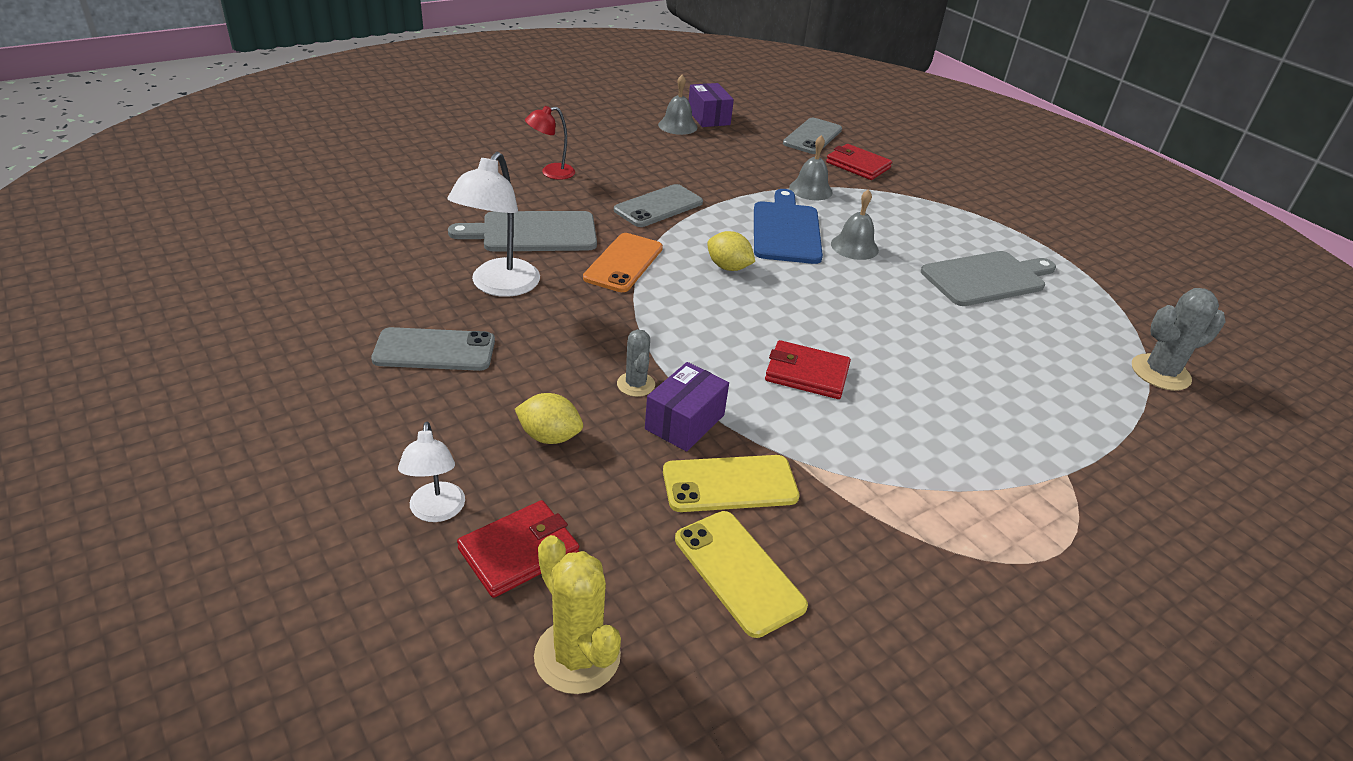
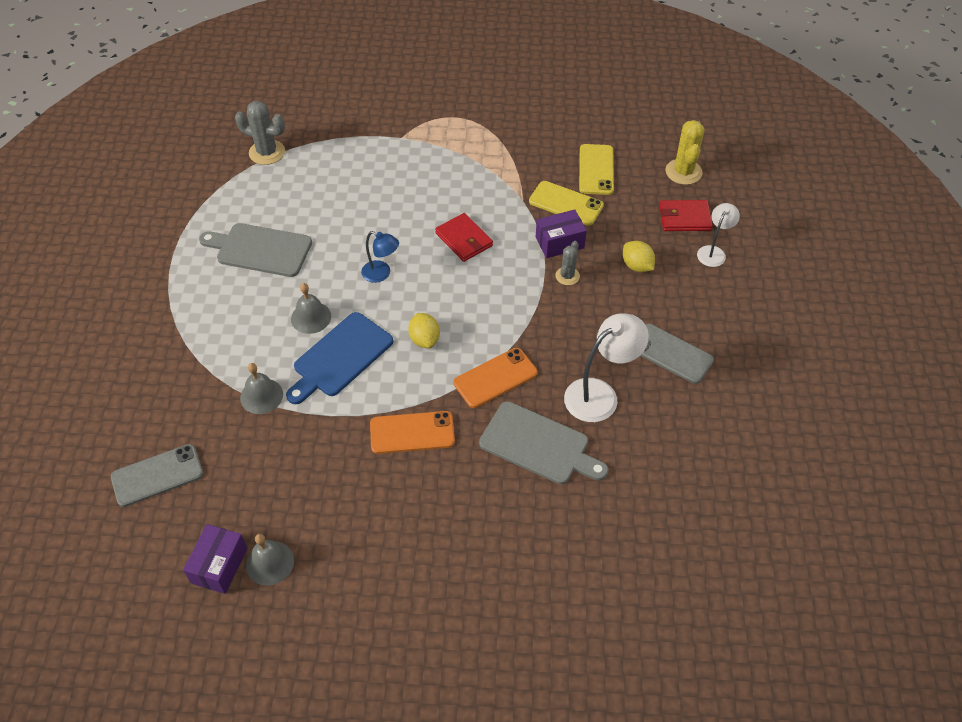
camera: 140 degrees left, 15 degrees up
red lamp [525,106,575,180] -> none
grey phone [614,184,703,227] -> orange phone [370,411,455,454]
red wallet [826,144,892,180] -> none
none -> blue lamp [361,231,399,283]

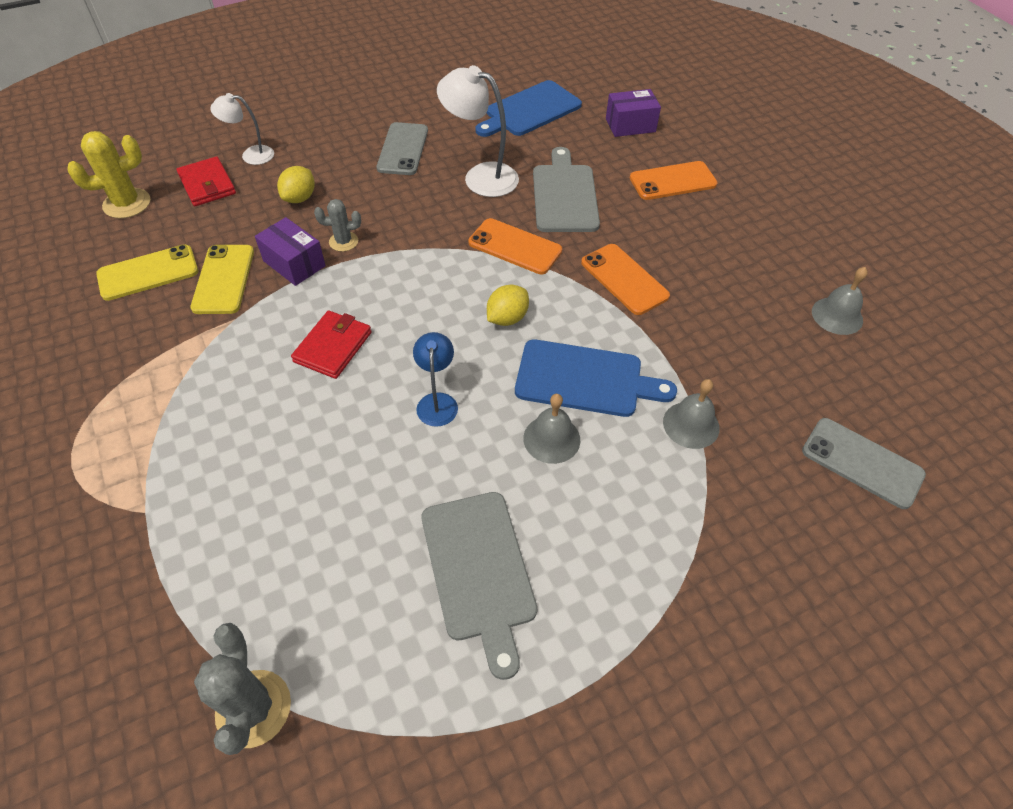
camera: 120 degrees left, 0 degrees up
purple box [183,524,247,594] -> purple box moved to [606,89,661,137]
none -> blue cutting board [475,80,582,137]
none -> orange phone [630,161,718,200]

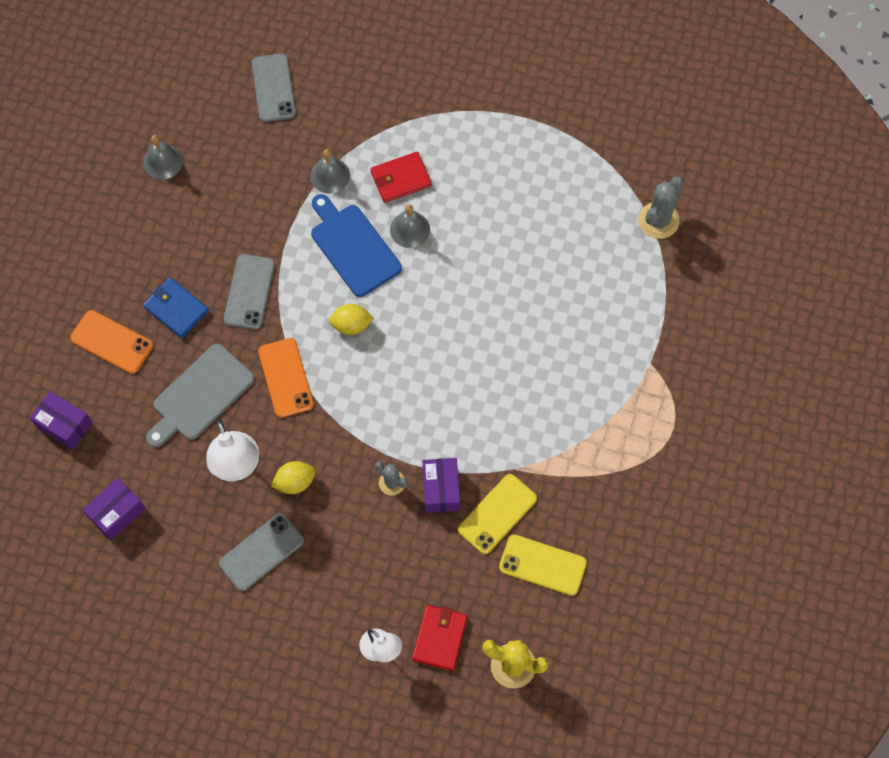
camera: 135 degrees left, 15 degrees up
yellow lemon [277,166,315,203] -> yellow lemon moved to [271,461,316,494]
red wallet [291,310,372,379] -> red wallet moved to [371,152,432,203]
blue lamp [413,332,458,427] -> none
grey cutting board [421,492,537,680] -> none
blue cutting board [475,80,582,137] -> purple box [83,478,146,540]
orange phone [581,244,670,315] -> grey phone [223,254,275,330]
none -> blue wallet [143,277,209,338]

